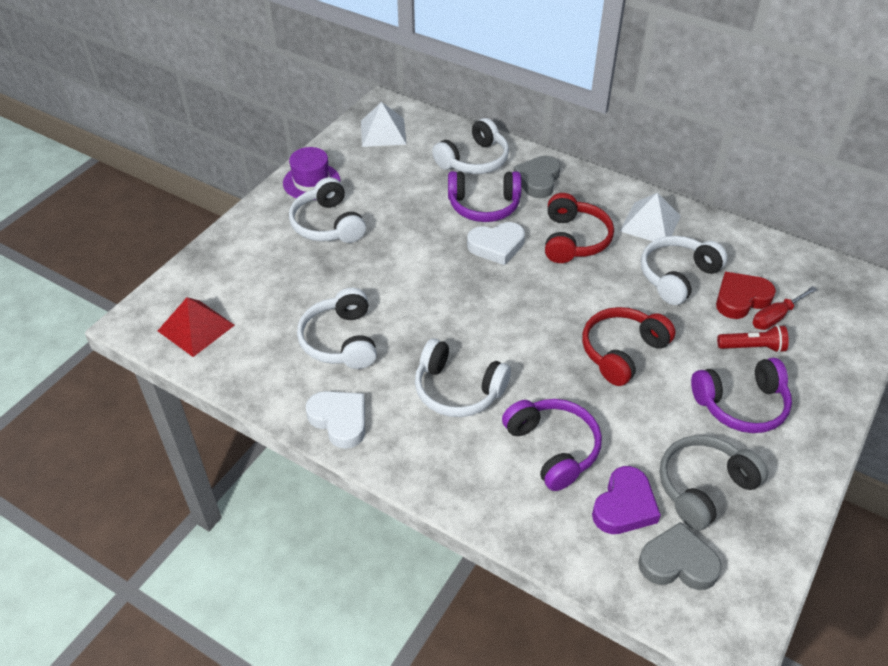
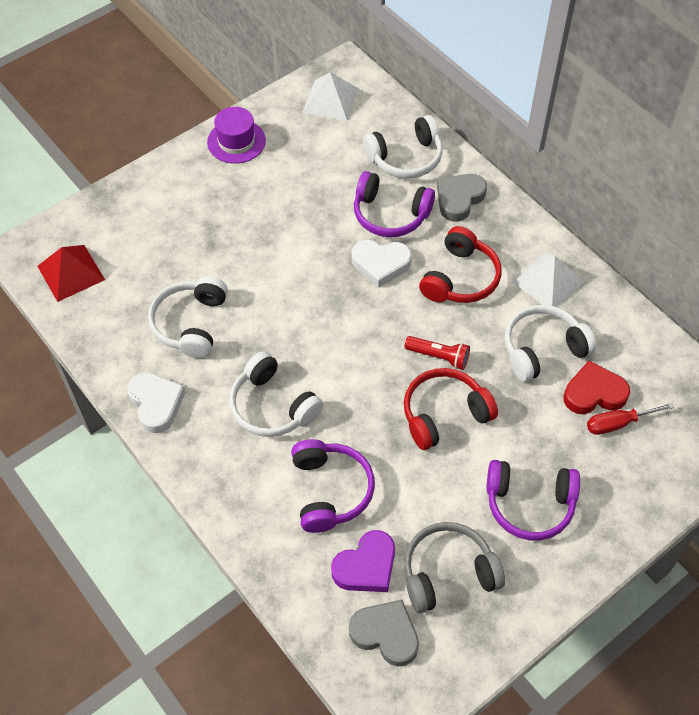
camera: 20 degrees right, 10 degrees up
white headphones [289,177,366,243] -> none
red flashlight [717,325,789,353] -> red flashlight moved to [404,336,470,370]

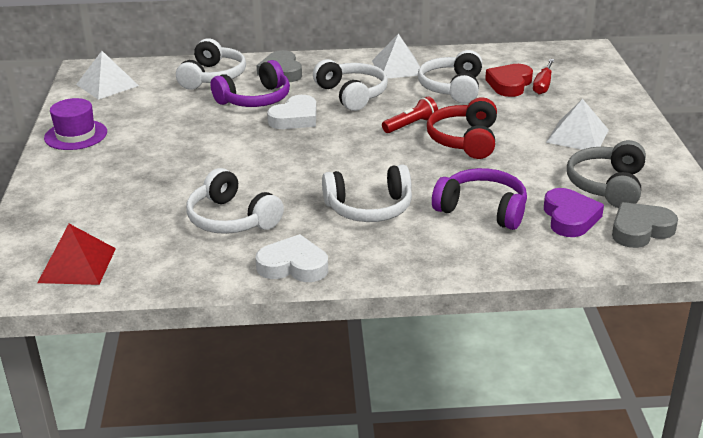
camera: 55 degrees left, 25 degrees down
red headphones [419,226,502,303] -> white headphones [313,59,388,111]
purple headphones [487,460,580,540] -> white pyramid [546,99,609,150]

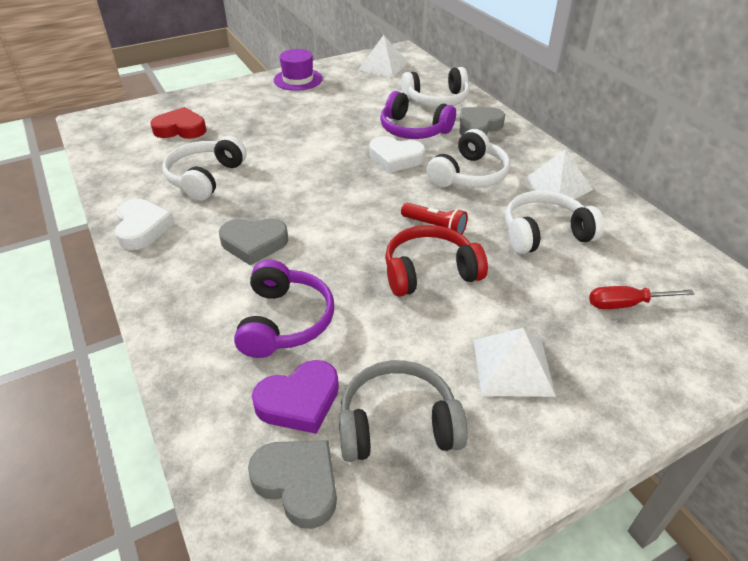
camera: 65 degrees right, 10 degrees up
red pyramid [37,224,116,285] -> none
white headphones [322,164,412,222] -> grey heart [219,218,288,265]
red heart [485,64,533,97] -> red heart moved to [150,107,206,139]

